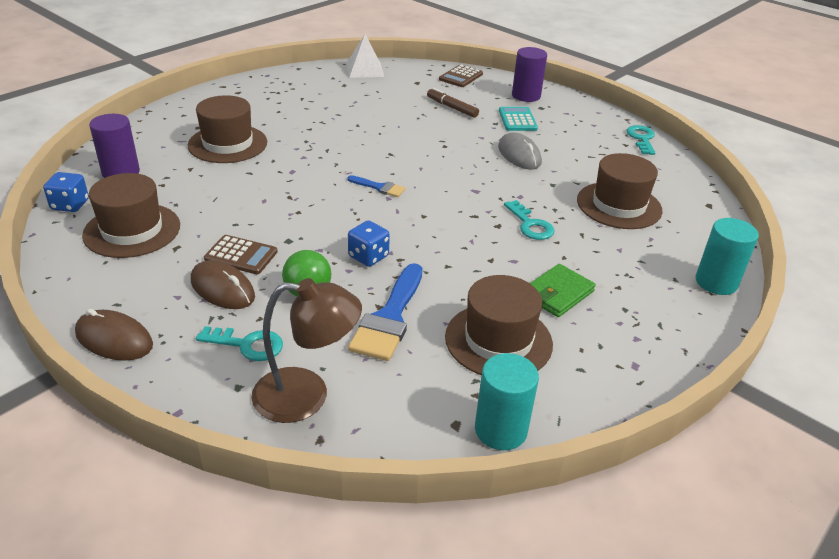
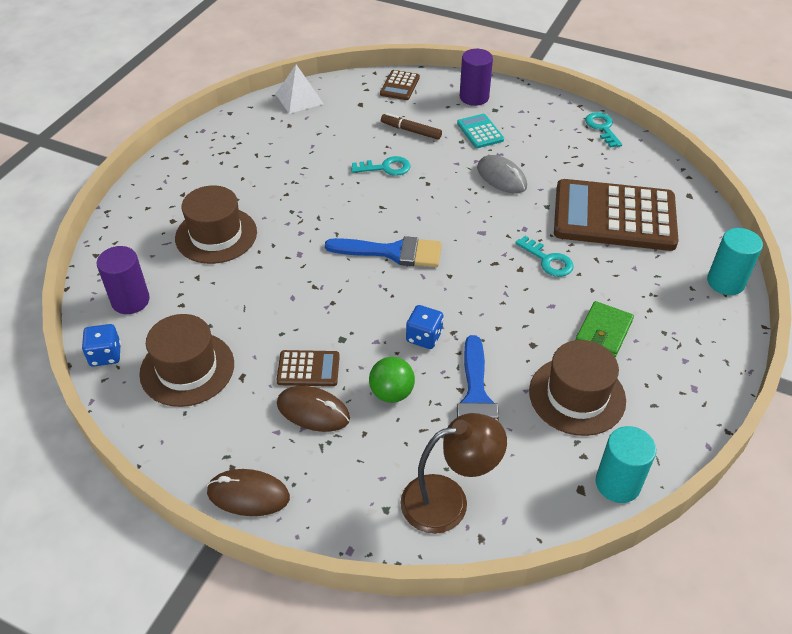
camera: 15 degrees left, 10 degrees up
turquoise key [196,326,283,361] -> turquoise key moved to [351,156,410,176]
blue brush [347,175,406,197] -> blue brush [325,236,442,267], size x1.92
brown hat [577,153,663,229] -> brown calculator [554,179,679,251]

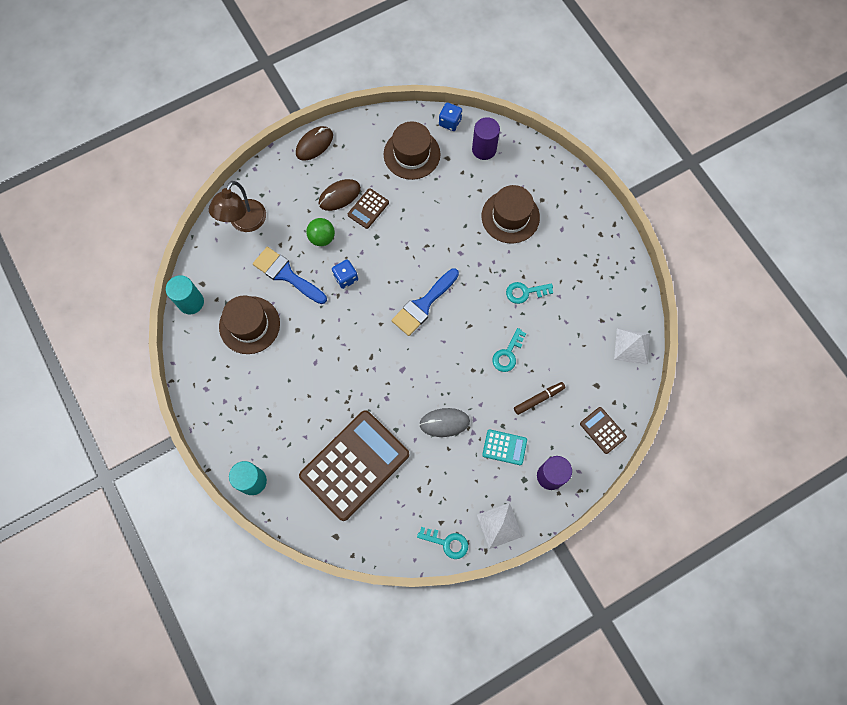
camera: 125 degrees right, 25 degrees up
turquoise key [515,236,574,277] -> turquoise key moved to [506,282,553,304]
green wallet [576,301,634,357] -> none
none -> white pyramid [477,503,523,549]

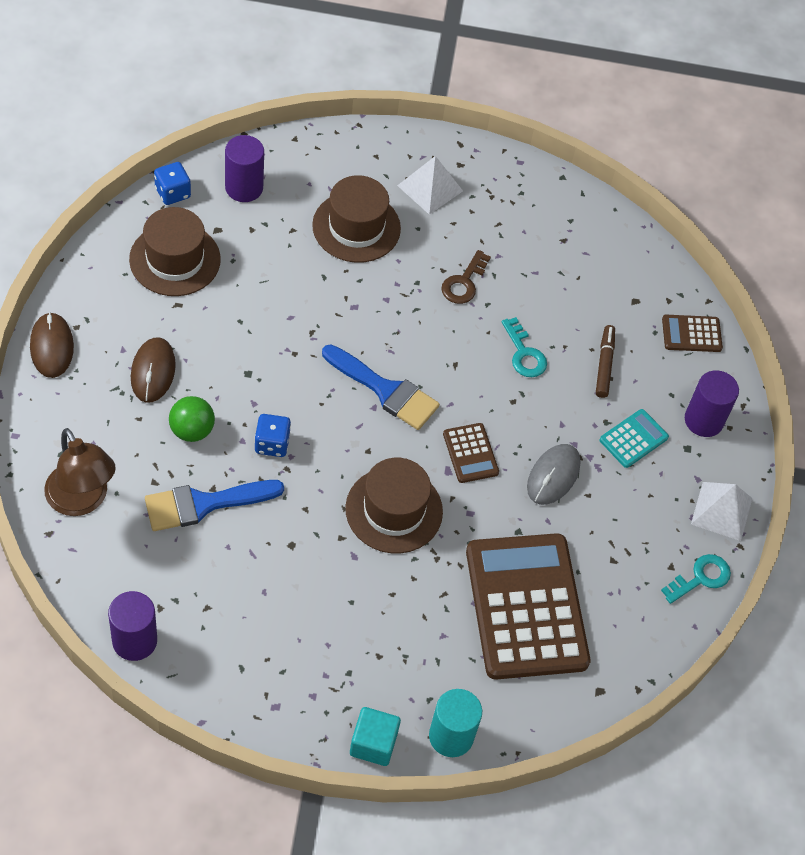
camera: 60 degrees left, 15 degrees down
turquoise cylinder [166,275,204,314] -> purple cylinder [108,591,157,661]
brown hat [219,295,280,354] -> brown hat moved to [346,458,443,553]
brown calculator [348,188,389,229] -> brown calculator moved to [443,423,499,483]
blue brush [392,268,459,336] -> blue brush turned 45 degrees counterclockwise [322,344,440,430]
turquoise key [506,282,553,304] -> brown key [441,250,491,304]
white pyramid [614,329,650,365] -> white pyramid moved to [397,156,463,215]
none -> turquoise cube [350,707,401,766]

